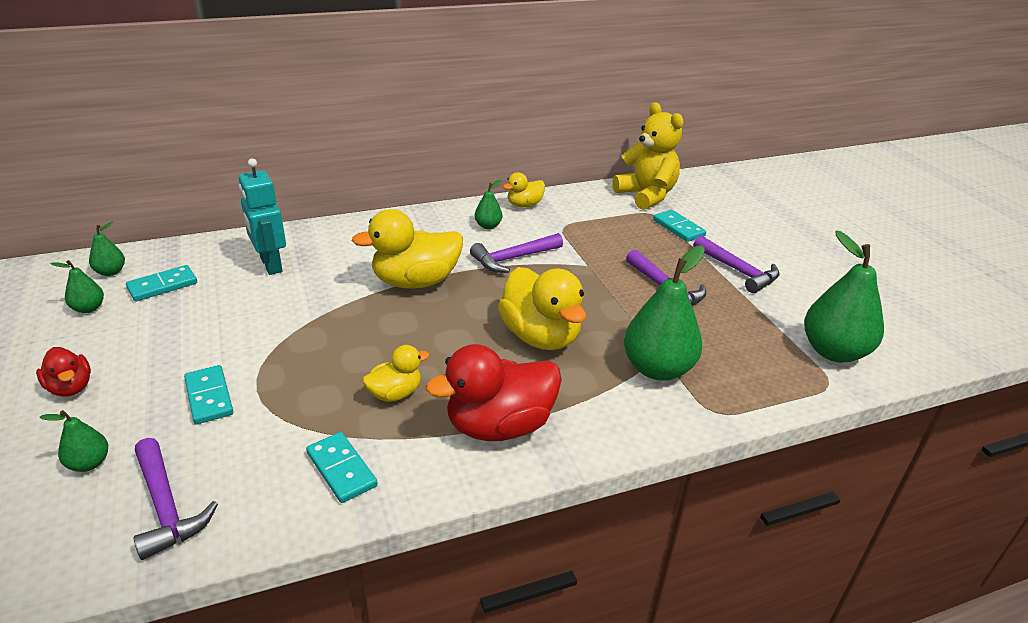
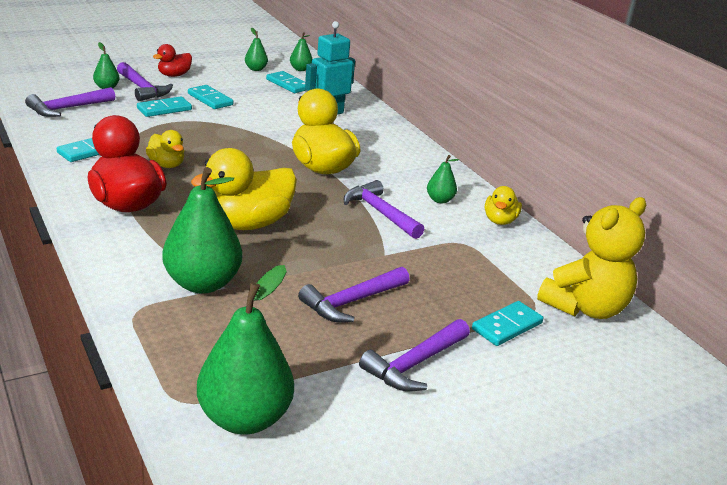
camera: 80 degrees right, 5 degrees down
yellow duck [503,172,545,207] -> yellow duck turned 120 degrees counterclockwise [485,186,522,225]
none -> purple hammer [117,62,173,101]
none -> turquoise domino [188,85,233,109]

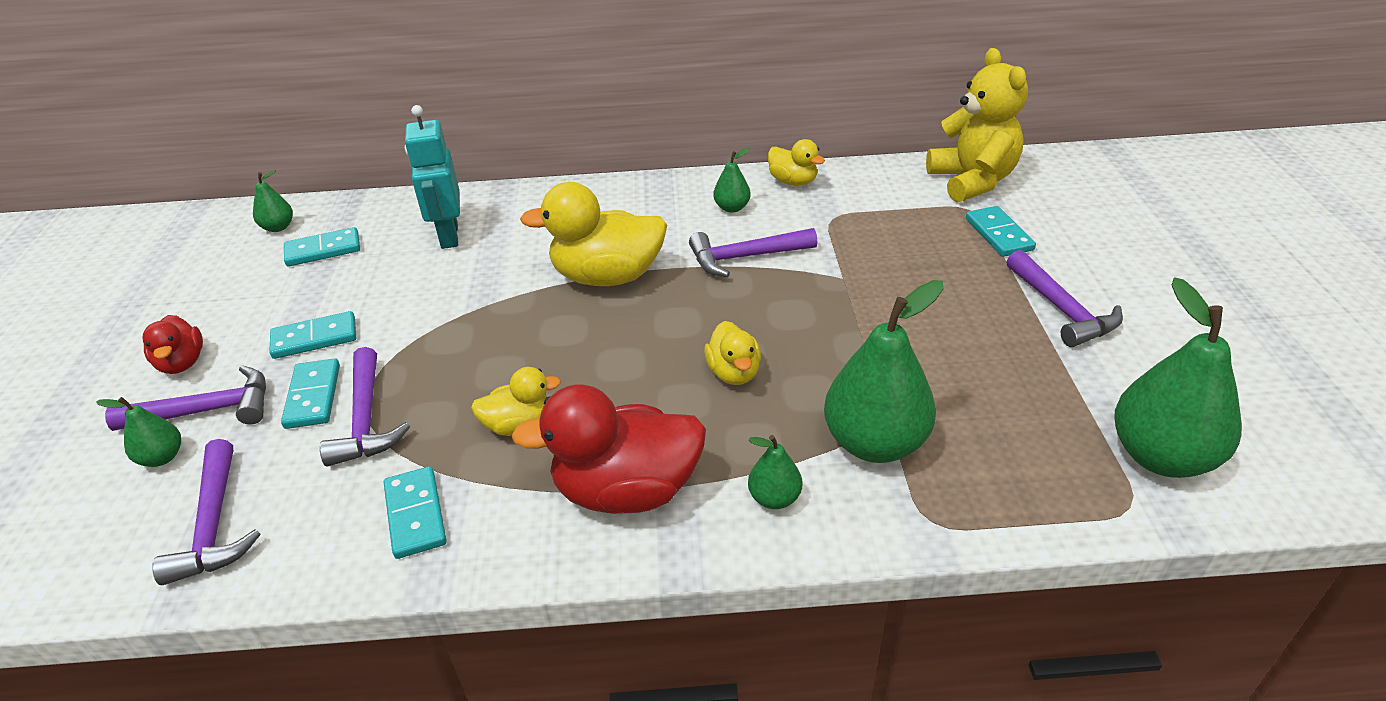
camera: 60 degrees left, 10 degrees up
yellow duck [191,148,297,230] -> yellow duck [704,321,761,385], size x0.54
green pear [245,28,268,71] -> green pear moved to [748,435,802,509]
purple hammer [298,267,410,323] -> purple hammer moved to [320,347,410,467]

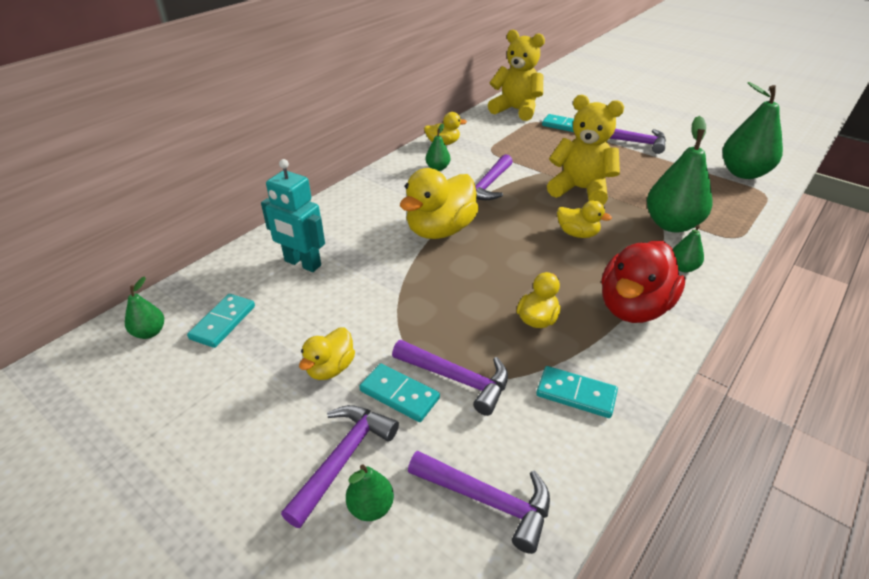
camera: 50 degrees left, 0 degrees up
red duck [142,315,203,374] -> none
turquoise domino [269,311,356,359] -> yellow duck [299,327,355,380]
none -> yellow teddy bear [547,95,624,205]

